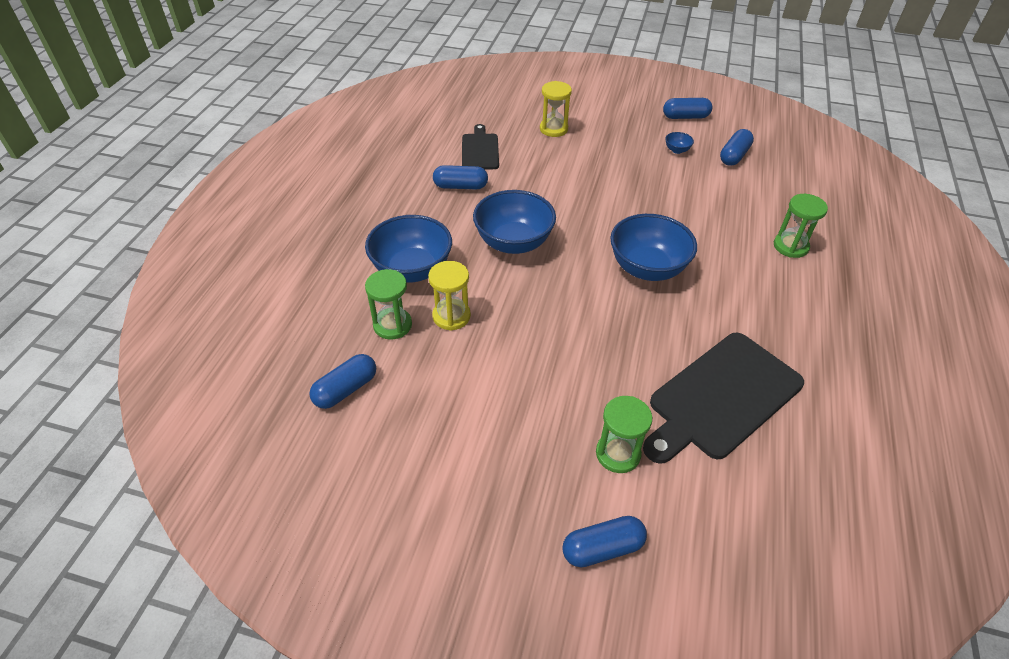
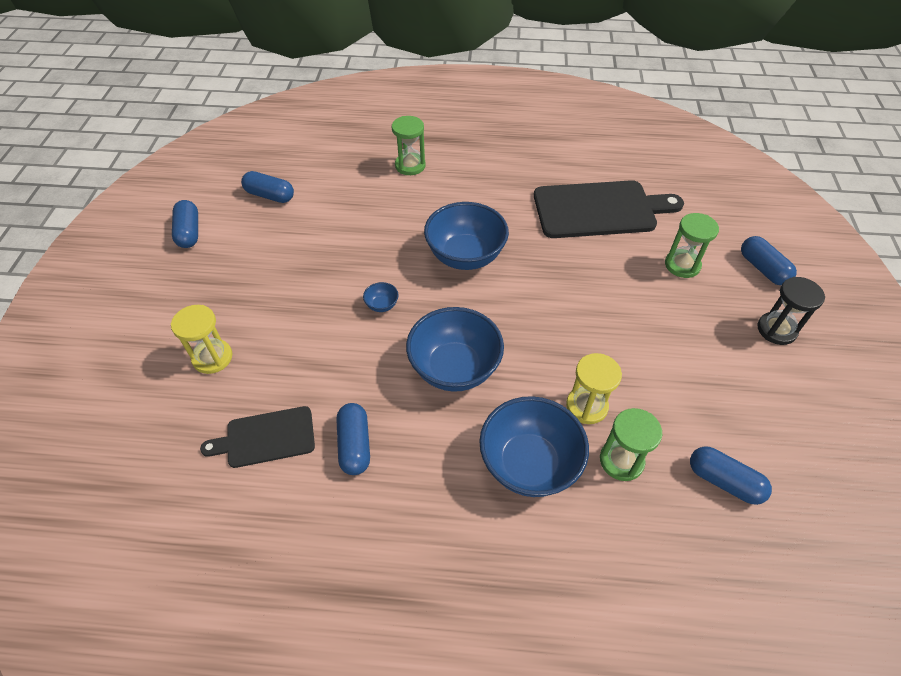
camera: 100 degrees left, 5 degrees up
black cutting board [643,333,804,464] -> black cutting board turned 45 degrees counterclockwise [534,180,684,238]
blue bowl [665,132,694,154] -> blue bowl moved to [363,282,399,312]
none -> black hourglass [757,277,825,345]

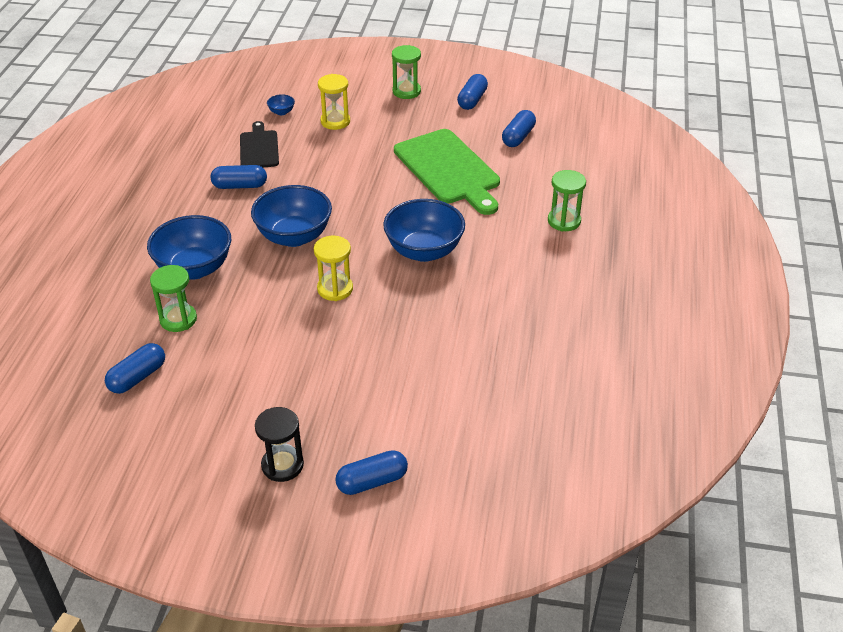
camera: 95 degrees right, 10 degrees down
blue capsule [172,200,198,248] -> blue capsule turned 60 degrees counterclockwise [457,74,488,110]
blue bowl [363,282,399,312] -> blue bowl moved to [267,94,295,115]
black cutting board [534,180,684,238] -> none
yellow hourglass [566,353,622,424] -> yellow hourglass moved to [314,236,353,301]
green hourglass [665,213,719,278] -> green hourglass moved to [392,45,421,99]
none -> green cutting board [394,129,500,215]

